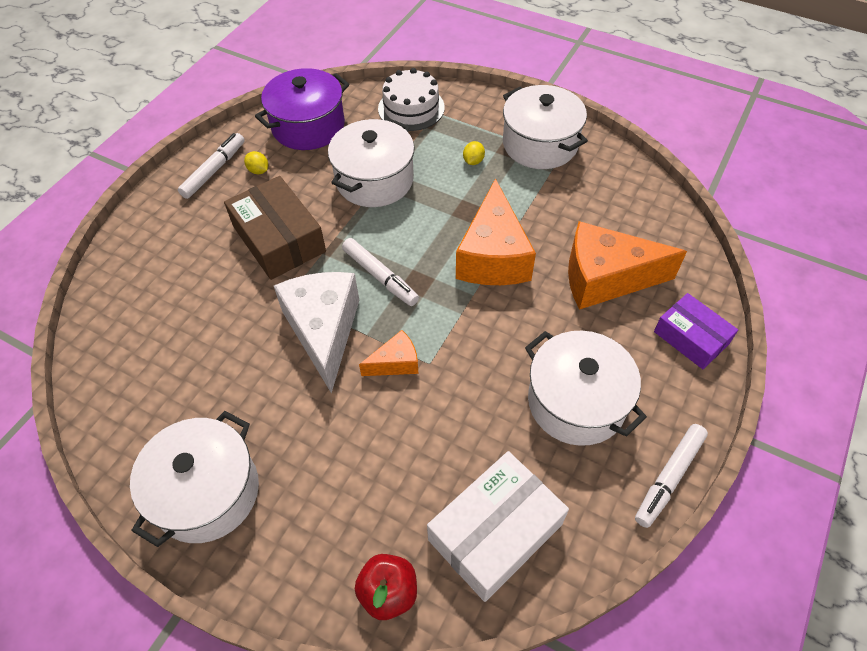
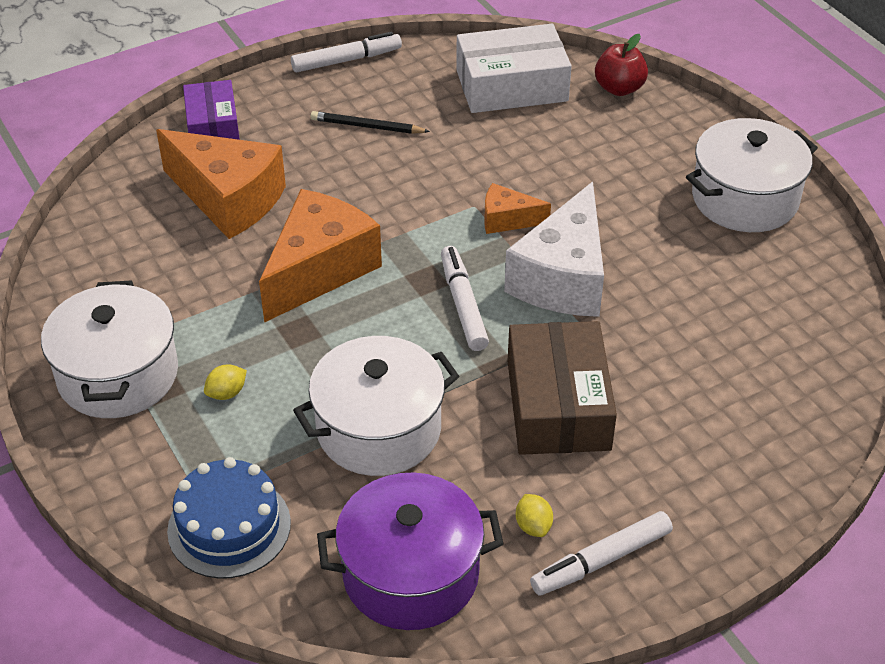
camera: 150 degrees left, 10 degrees down
white cake [378,68,445,131] -> blue cake [167,457,291,579]
white pot [525,331,647,446] -> black pencil [311,111,430,134]

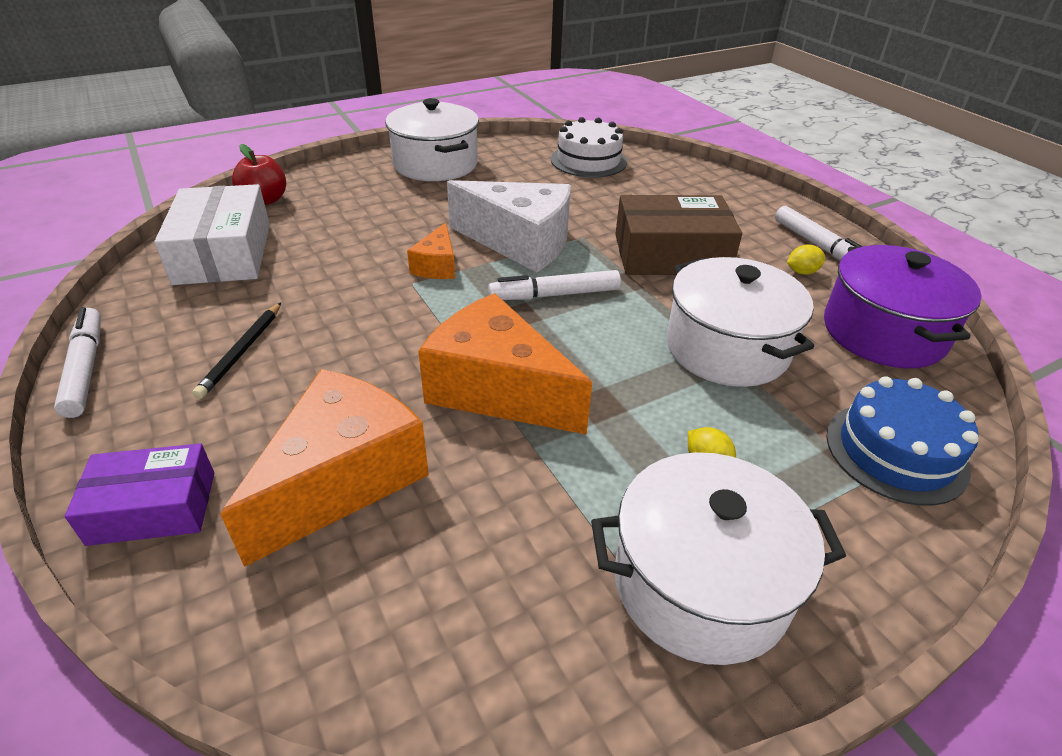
camera: 90 degrees left, 5 degrees down
none -> white cake [551,117,627,178]

